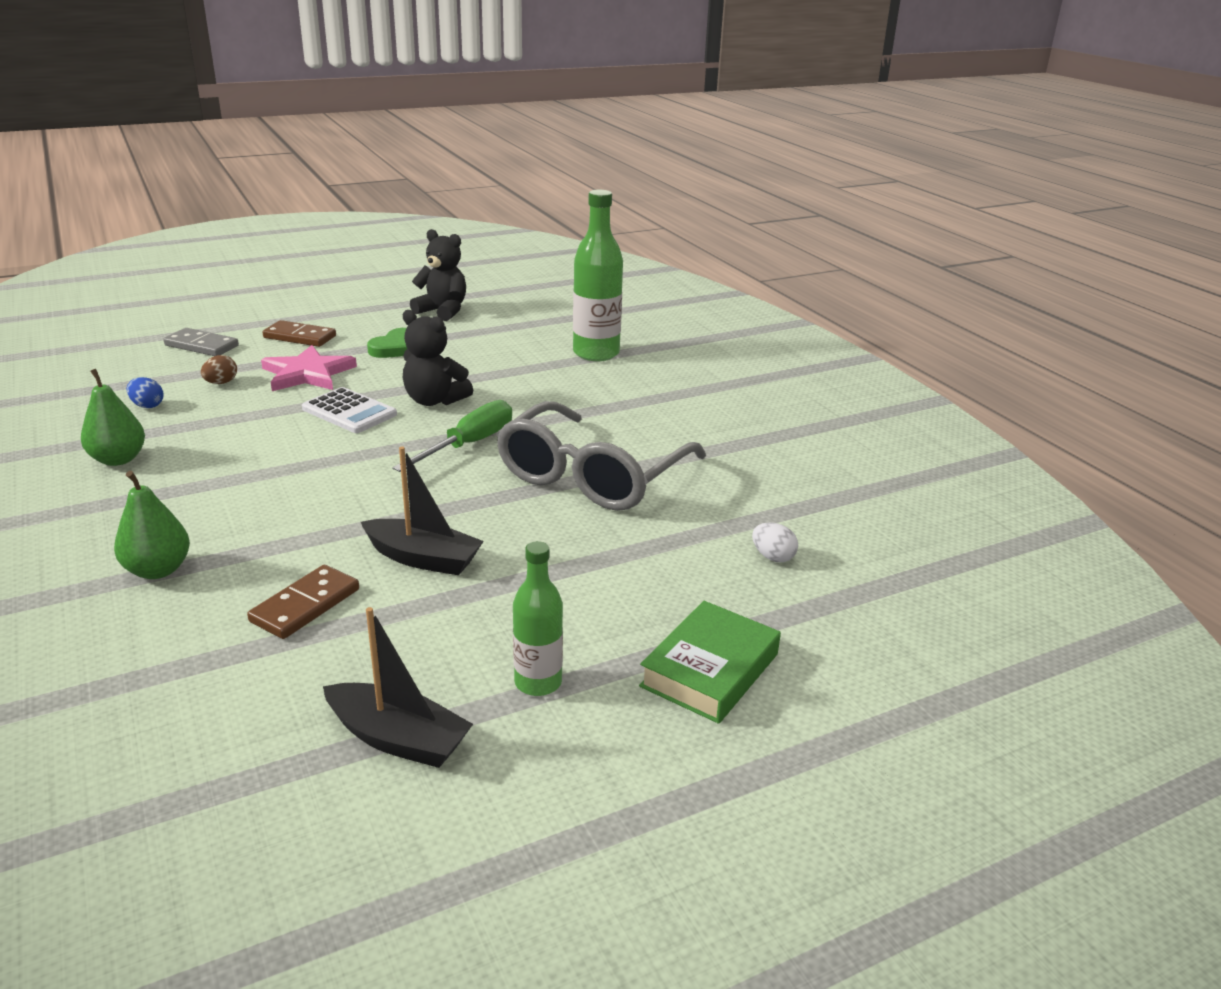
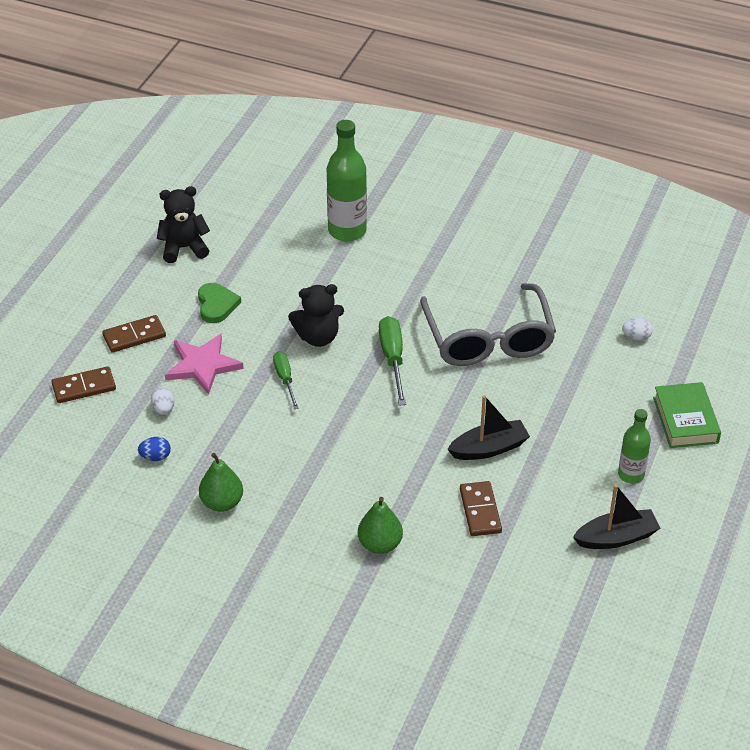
camera: 40 degrees left, 15 degrees up
grey domino [163,328,239,356] -> brown domino [51,366,116,403]
brown egg [201,355,237,384] -> white egg [151,387,175,415]
white calculator [302,387,397,433] -> green screwdriver [273,351,299,409]

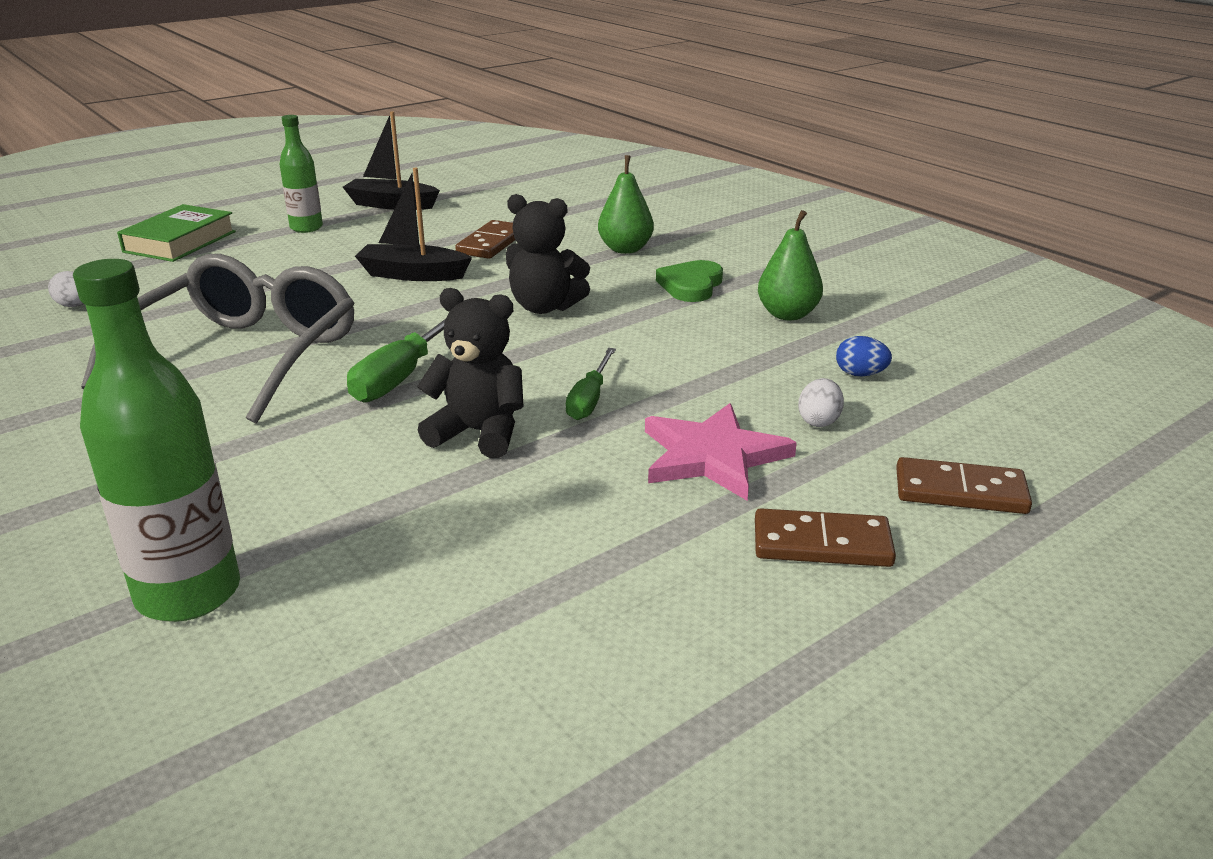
camera: 150 degrees left, 15 degrees down
black teddy bear [157,186,210,263] -> black teddy bear moved to [506,194,590,314]
green heart [198,283,241,323] -> green heart moved to [656,260,723,302]

